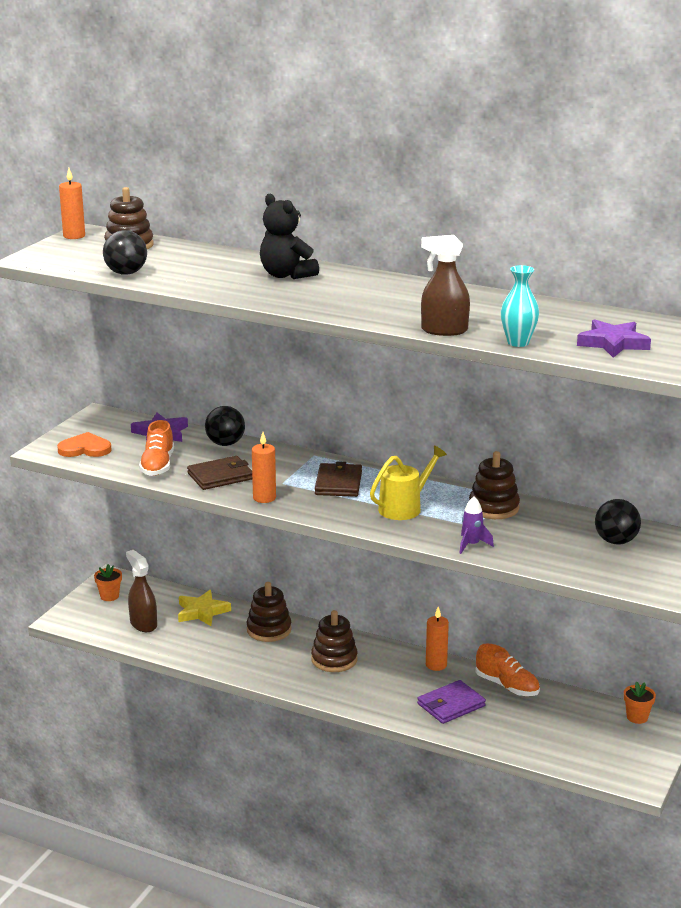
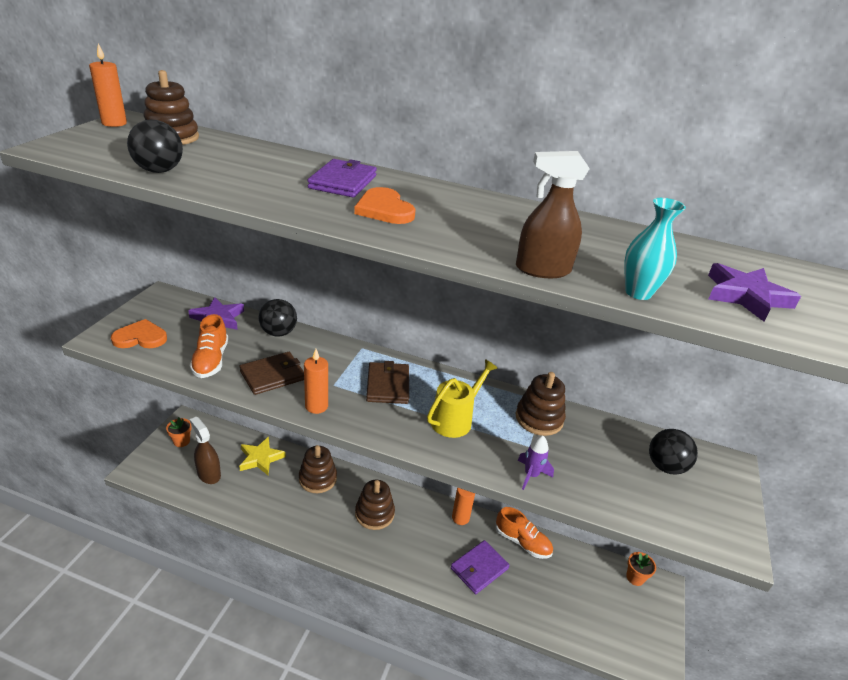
camera: 10 degrees left, 10 degrees up
black teddy bear [260,194,319,279] -> purple wallet [307,159,377,198]
none -> orange heart [354,187,416,224]

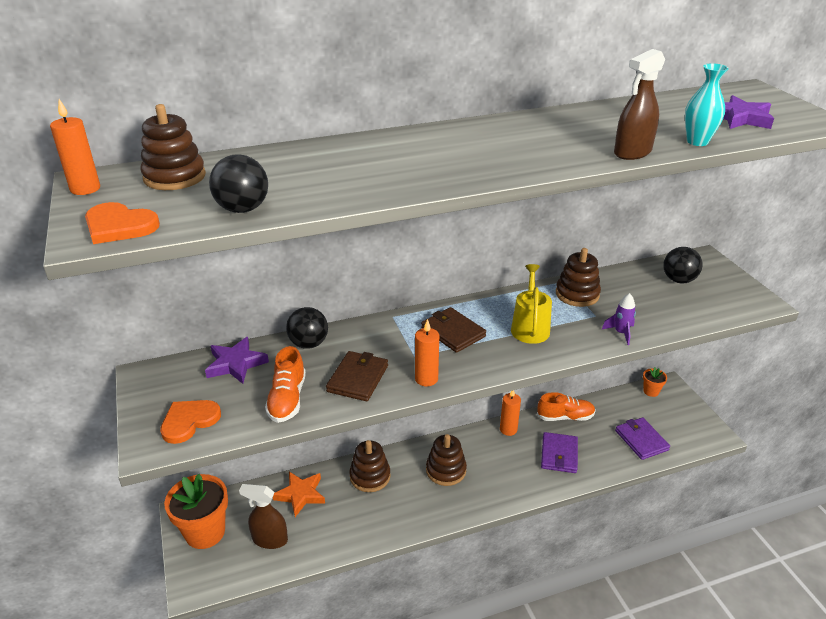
camera: 35 degrees left, 0 degrees up
orange flower pot [166,417,192,447] -> orange flower pot [164,474,228,549], size x2.08
orange shoe [190,314,228,378] -> orange shoe turned 45 degrees clockwise [265,346,306,423]
yellow star [239,437,286,475] -> orange star [273,472,325,517]
purple wallet [307,159,377,198] -> purple wallet moved to [615,417,670,460]
orange heart [354,187,416,224] -> orange heart moved to [85,202,160,244]

